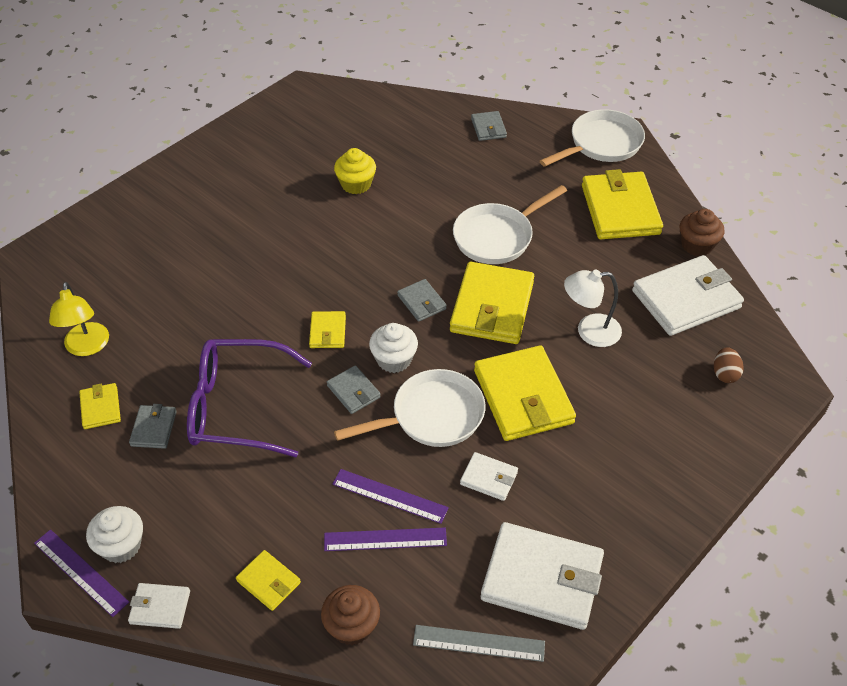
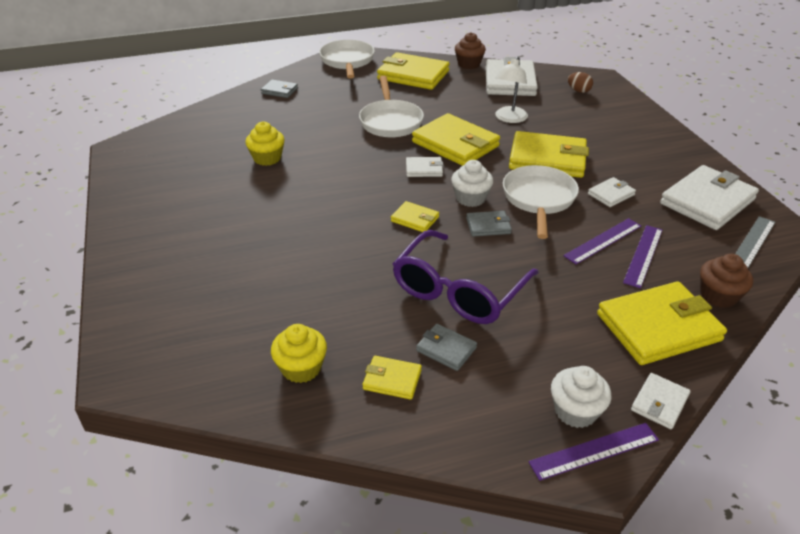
camera: 60 degrees left, 10 degrees down
yellow lamp [49,282,109,356] -> yellow cupcake [271,324,327,383]
yellow wallet [236,550,301,611] -> yellow wallet [597,281,727,365], size x2.06
grey wallet [397,279,447,322] -> white wallet [406,157,443,177]

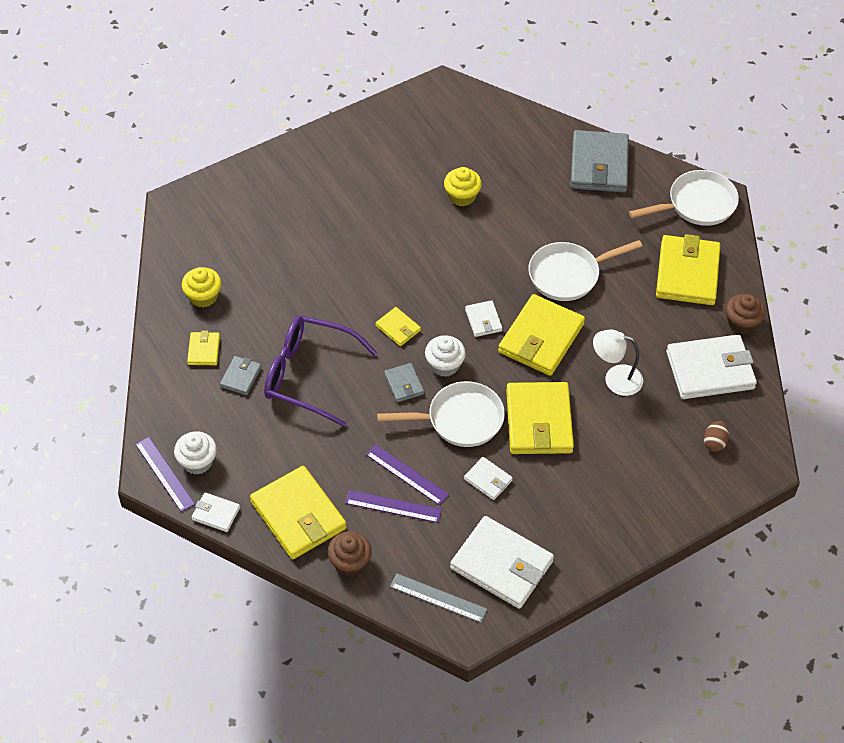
camera: 75 degrees right, 15 degrees up
grey wallet [261,79,298,98] -> grey wallet [570,130,629,192], size x2.06
yellow wallet [391,201,439,232] -> yellow wallet turned 60 degrees counterclockwise [376,307,421,346]

